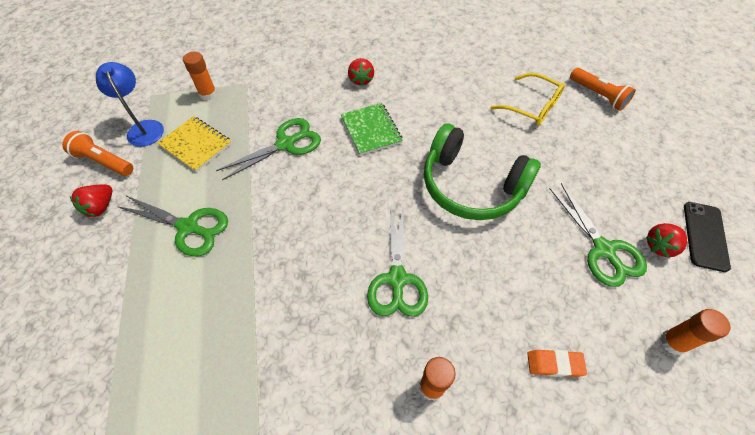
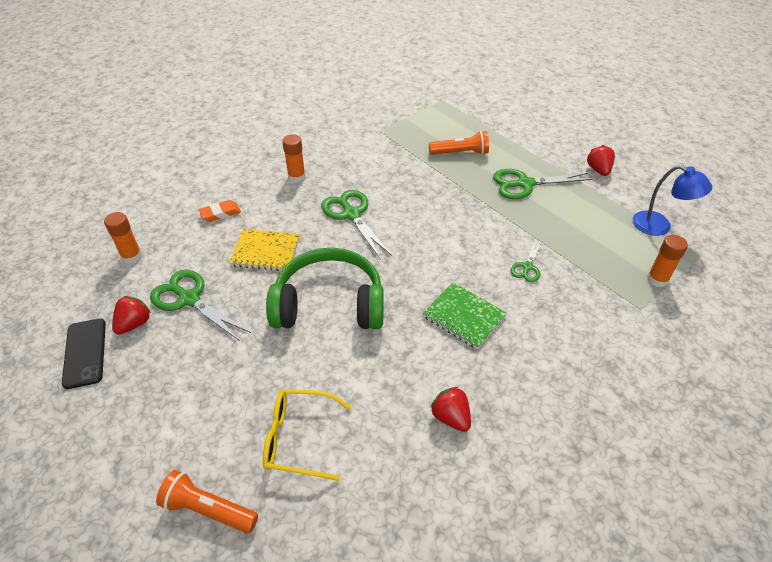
camera: 150 degrees right, 10 degrees down
orange flashlight [62,131,133,176] -> orange flashlight moved to [429,131,489,155]
yellow notebook [158,116,232,172] -> yellow notebook moved to [229,229,300,271]
green scissors [216,118,321,180] -> green scissors [510,239,543,282], size x0.56
red strawberry [348,58,374,86] -> red strawberry moved to [431,387,471,432]

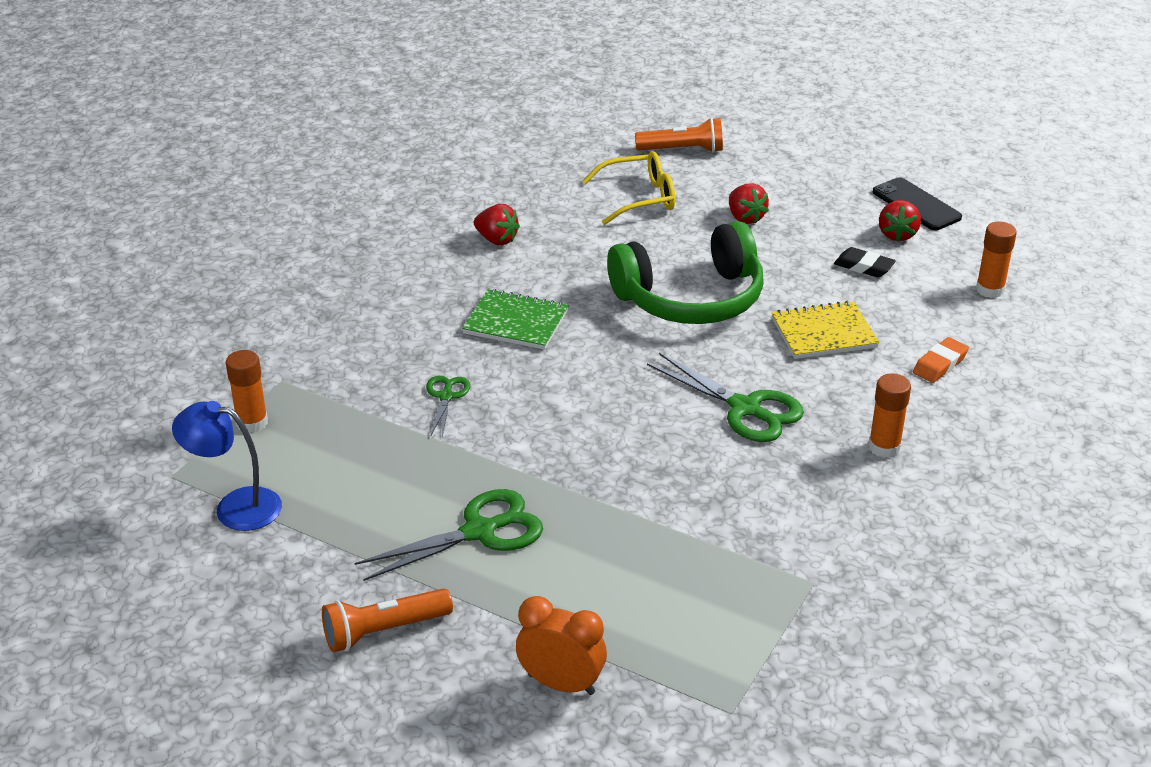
camera: 160 degrees right, 10 degrees down
green scissors [150,270,251,341] -> black eraser [834,247,896,277]
orange flashlight [429,131,489,155] -> orange flashlight moved to [322,588,453,652]
red strawberry [587,145,615,176] -> red strawberry moved to [729,183,769,224]
none -> orange clock [516,596,607,695]

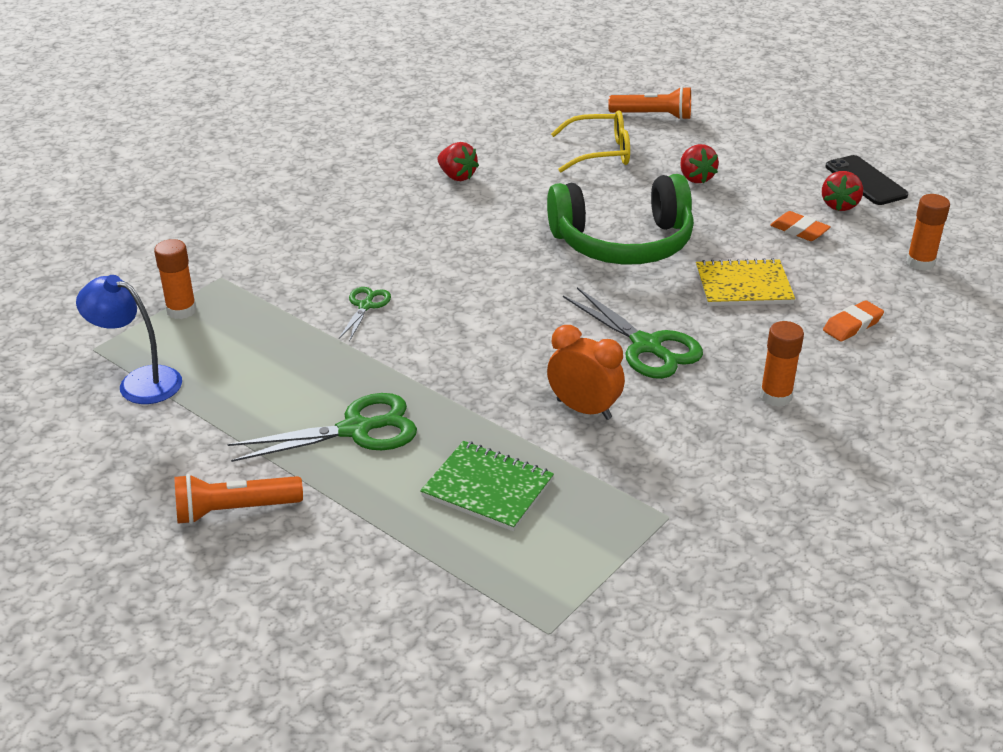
camera: 10 degrees right, 0 degrees up
green notebook [462,289,569,350] -> green notebook moved to [420,441,554,531]
orange clock [516,596,607,695] -> orange clock moved to [547,325,625,420]
black eraser [834,247,896,277] -> orange eraser [770,211,830,241]

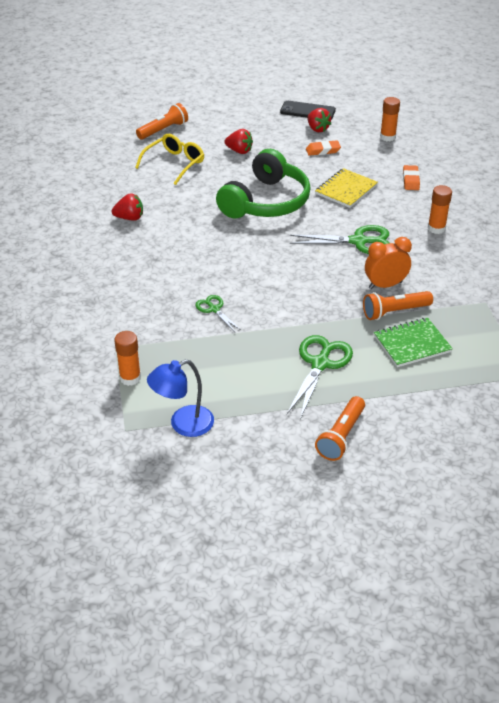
camera: 50 degrees left, 5 degrees up
none -> orange flashlight [363,291,433,320]

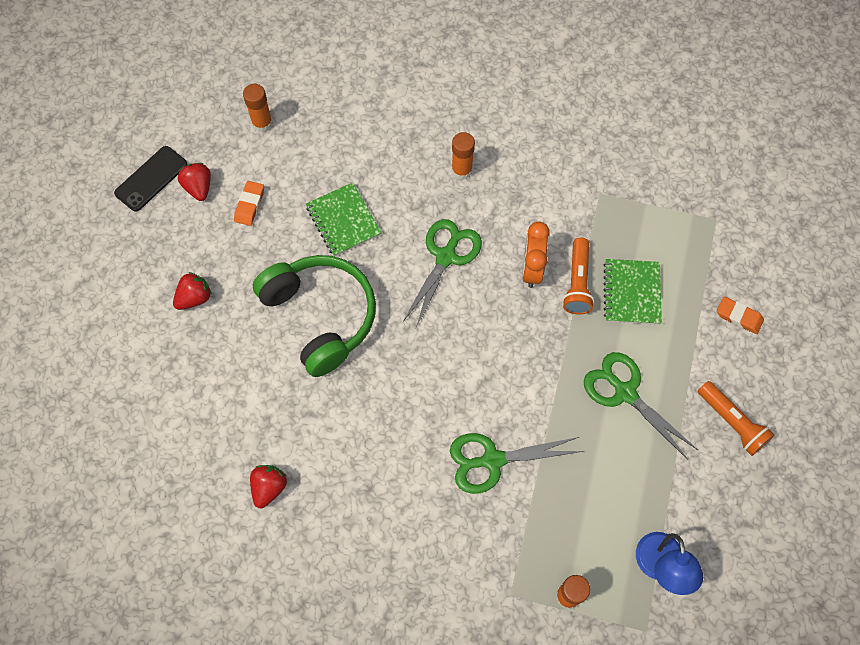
camera: 65 degrees left, 25 degrees up
yellow glasses [135,134,204,185] -> none
orange flashlight [136,103,188,140] -> none
green scissors [195,295,241,332] -> green scissors [450,433,583,494], size x1.79
red strawberry [307,108,331,132] -> red strawberry turned 105 degrees counterclockwise [178,163,211,201]
yellow notebook [315,168,378,208] -> green notebook [306,182,382,257]
orange eraser [403,165,420,190] -> orange eraser moved to [717,296,764,334]

